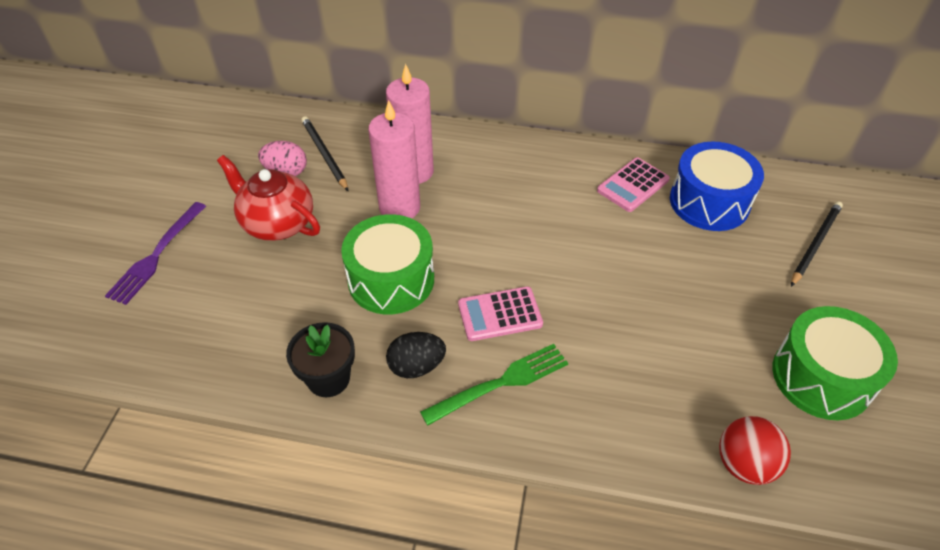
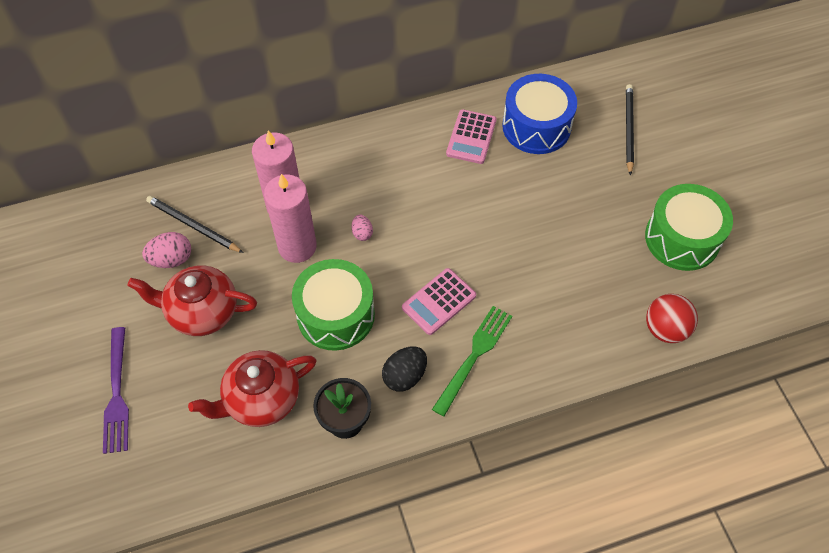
camera: 30 degrees left, 10 degrees up
none -> red teapot [188,350,317,427]
none -> pink egg [352,215,373,241]

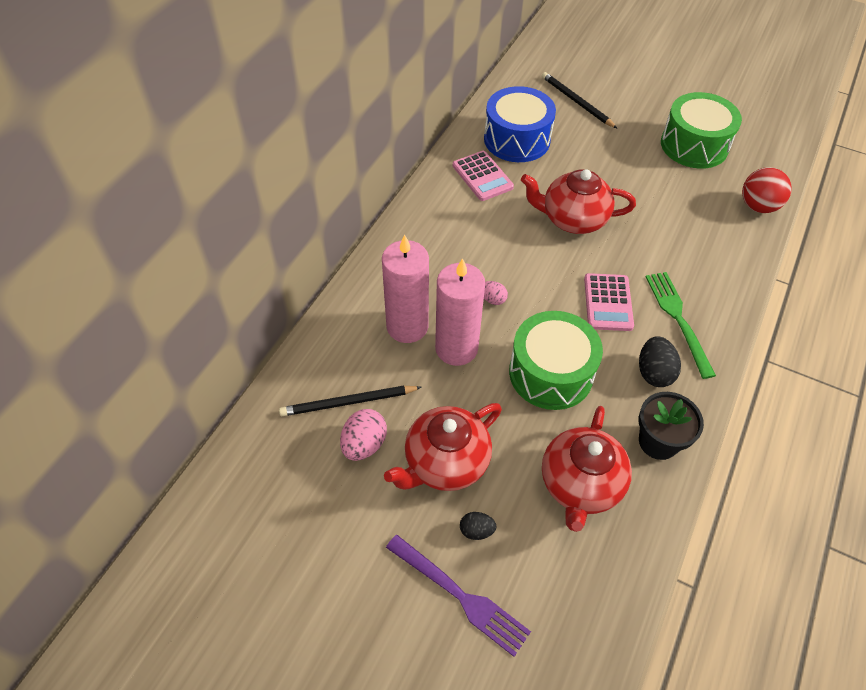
camera: 45 degrees left, 5 degrees down
none -> black egg [460,512,497,540]
none -> red teapot [521,169,636,234]

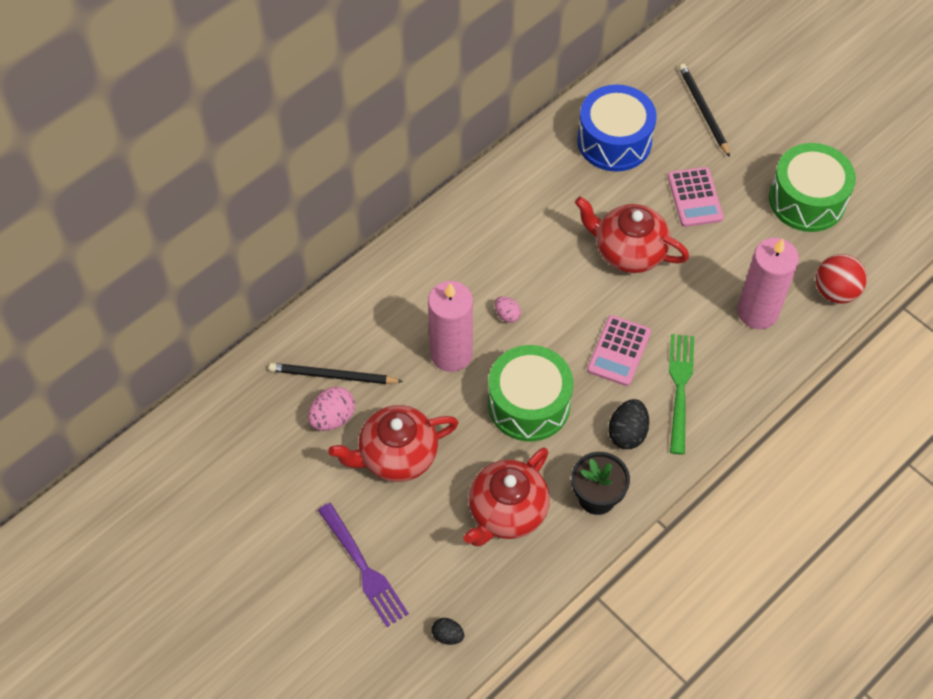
camera: 20 degrees right, 5 degrees up
pink candle [382,235,429,343] -> pink candle moved to [737,238,799,329]
pink calculator [453,151,514,201] -> pink calculator moved to [668,167,724,227]
black egg [460,512,497,540] -> black egg moved to [432,618,464,645]

